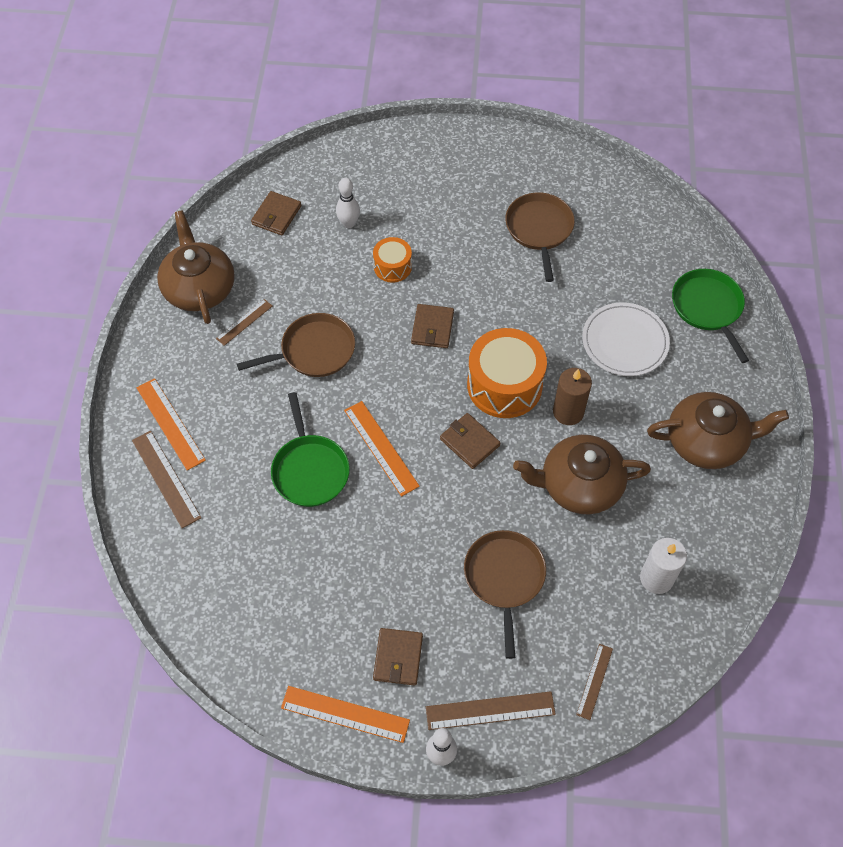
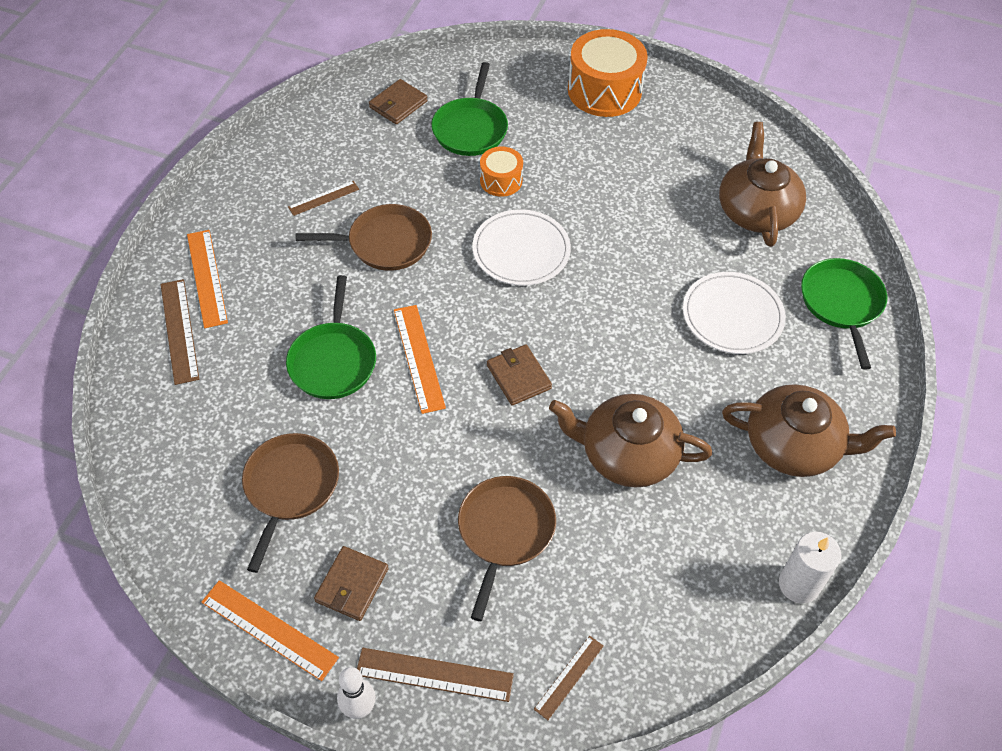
camera: 15 degrees right, 5 degrees down
brown teapot [157,211,235,324] -> brown teapot moved to [719,122,806,247]
white bowling pin [336,178,360,228] -> green pan [431,62,508,156]
brown wallet [411,304,454,348] -> white plate [473,209,571,286]
orange drum [467,328,547,418] -> orange drum moved to [568,29,648,117]
brown pan [505,193,575,282] -> brown pan moved to [242,433,339,573]
brown candle [553,368,592,425] -> none
white candle [640,538,687,594] -> white candle moved to [779,532,841,604]

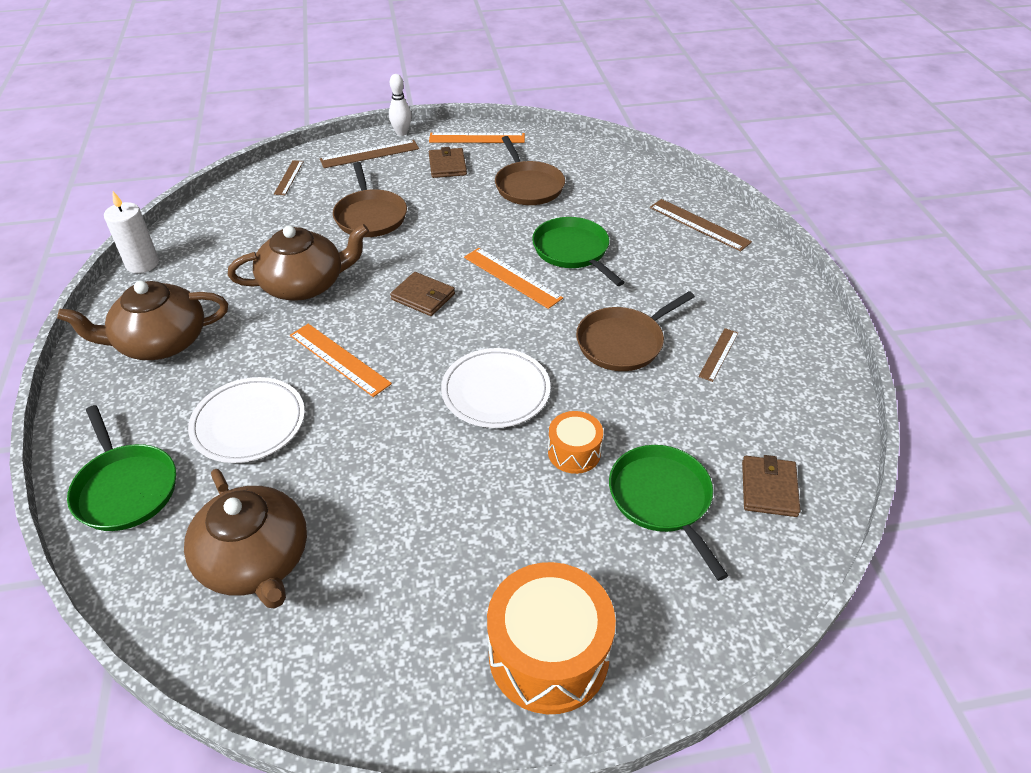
camera: 150 degrees right, 10 degrees down
orange ruler [187,230,228,328] -> orange ruler moved to [290,324,392,397]

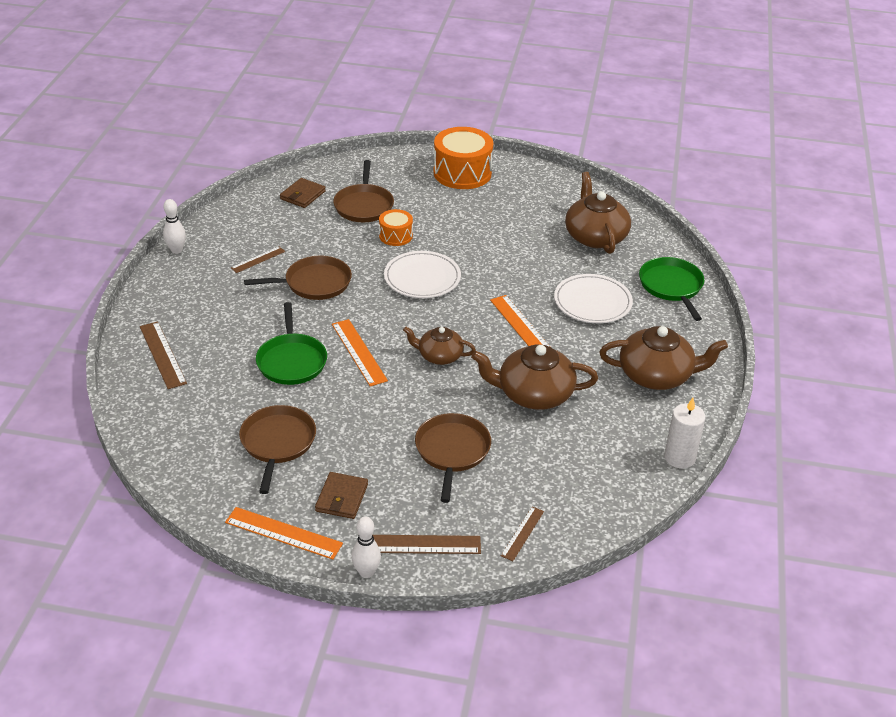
camera: 160 degrees left, 5 degrees down
brown wallet [390,272,455,316] -> brown teapot [403,326,476,365]
green pan [609,445,728,581] -> brown pan [333,160,394,222]
none -> white bowling pin [163,199,186,254]

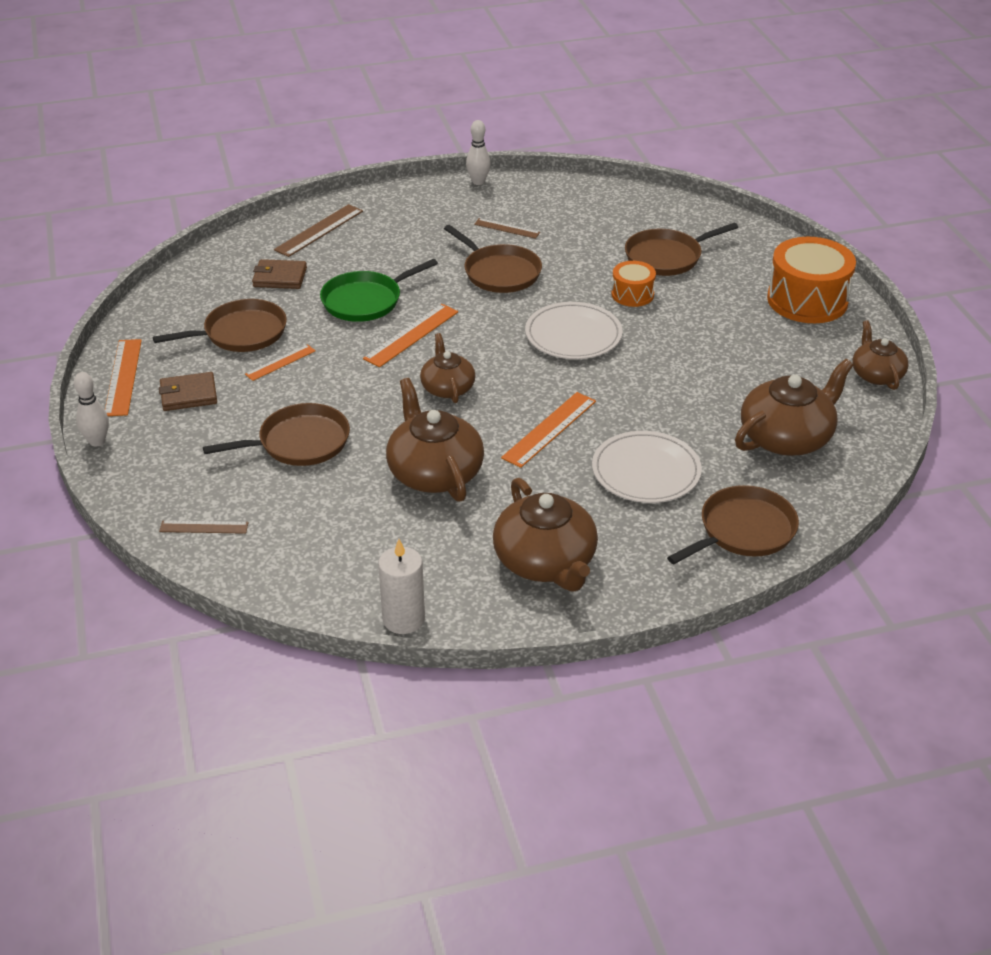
camera: 65 degrees right, 0 degrees up
brown wallet [280,178,326,208] -> brown wallet moved to [252,259,307,289]
brown ruler [373,535,481,554] -> none
green pan [639,257,704,321] -> brown pan [667,485,799,564]
none -> orange ruler [245,344,316,381]
none -> brown teapot [852,320,909,390]

